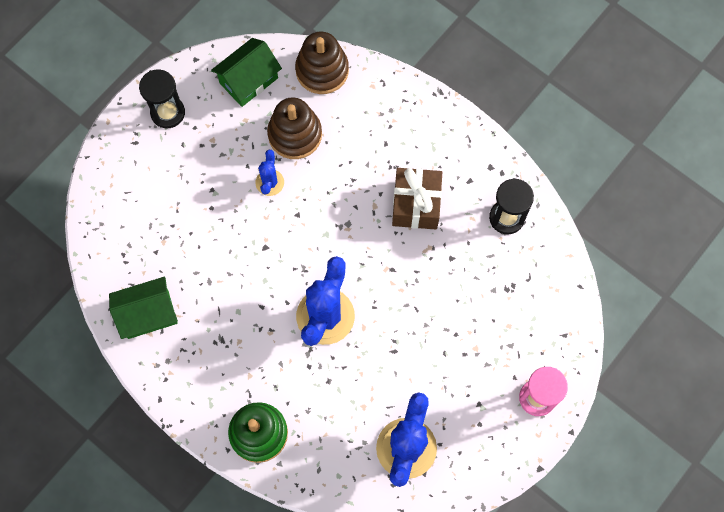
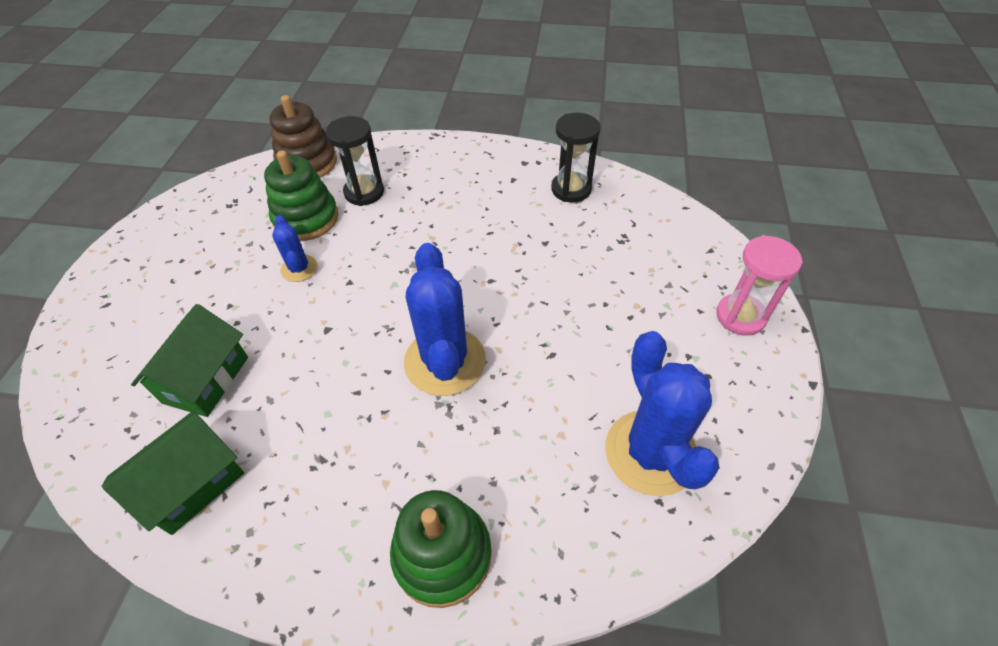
camera: 30 degrees left, 20 degrees down
black hourglass [139,69,185,128] -> black hourglass moved to [326,116,384,206]
green house [211,38,282,107] -> green house moved to [131,304,248,417]
brown stacking toy [267,97,322,159] -> green stacking toy [264,150,339,241]
brown gift [392,168,442,229] -> none

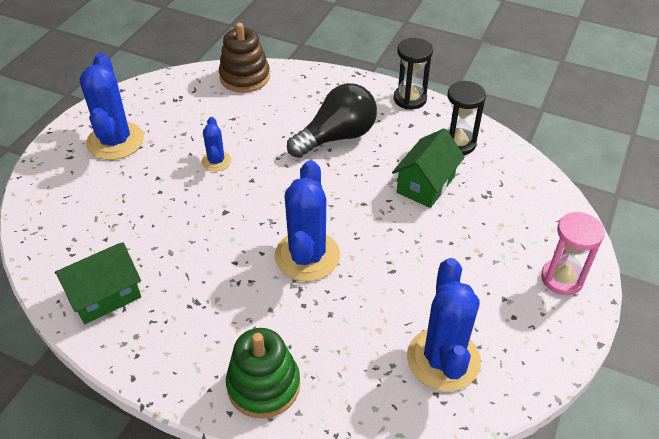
camera: 15 degrees right, 5 degrees down
green house [131,304,248,417] -> green house moved to [392,128,465,208]
green stacking toy [264,150,339,241] -> none
black hourglass [326,116,384,206] -> black hourglass moved to [394,38,433,109]
none -> blue cactus [80,53,144,160]
none -> black light bulb [287,83,377,158]

